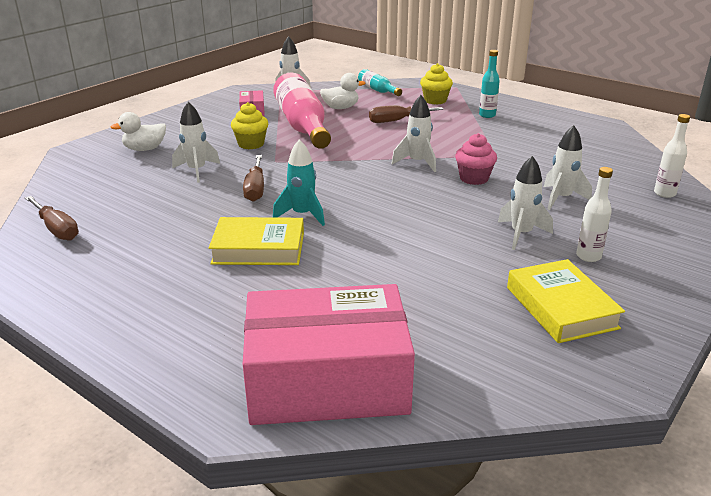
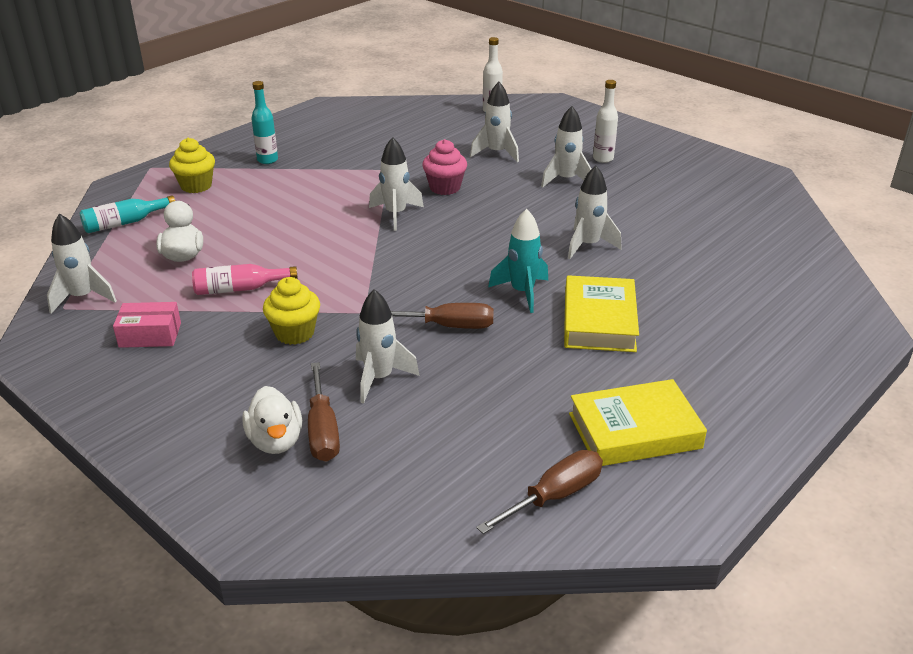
camera: 85 degrees left, 5 degrees up
pink box [243,284,415,425] -> none
pink bottle [273,73,331,149] -> pink bottle [192,264,298,295], size x0.47
brown screwdriver [369,105,443,123] -> brown screwdriver moved to [308,362,340,462]
yellow book [507,259,625,343] -> yellow book moved to [569,379,707,466]
none -> white rocket [568,166,622,259]

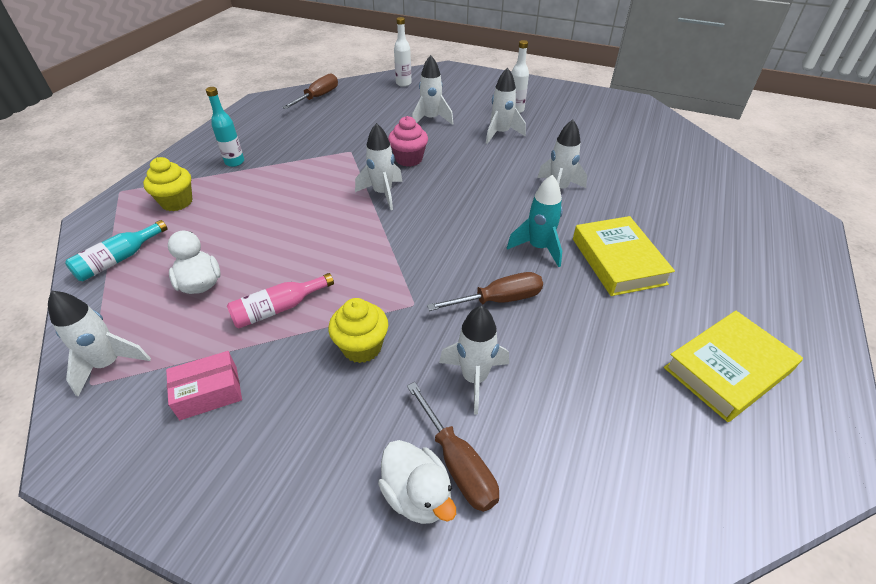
camera: 20 degrees left, 10 degrees up
brown screwdriver [476,450,603,534] -> brown screwdriver moved to [282,73,338,109]

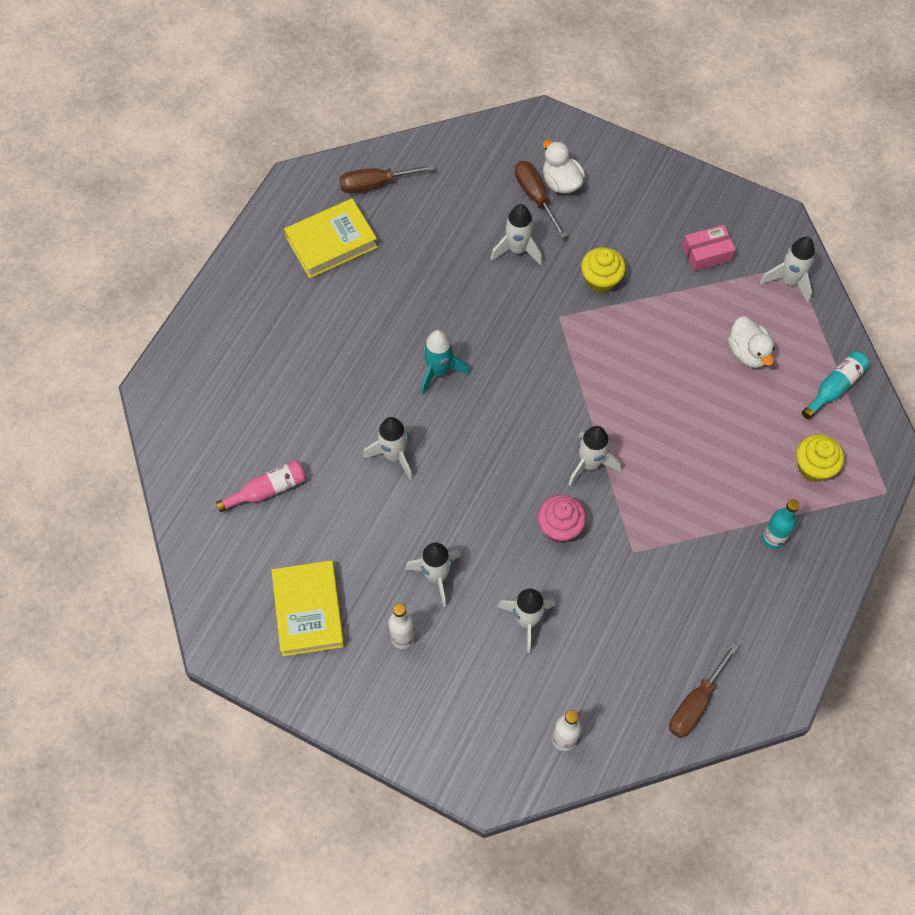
camera: 175 degrees left, 20 degrees up
pink bottle [227,273,334,328] -> pink bottle moved to [216,460,306,512]
brown screwdriver [427,272,543,311] -> brown screwdriver moved to [339,165,435,193]
yellow book [573,216,675,296] -> yellow book moved to [271,560,345,657]

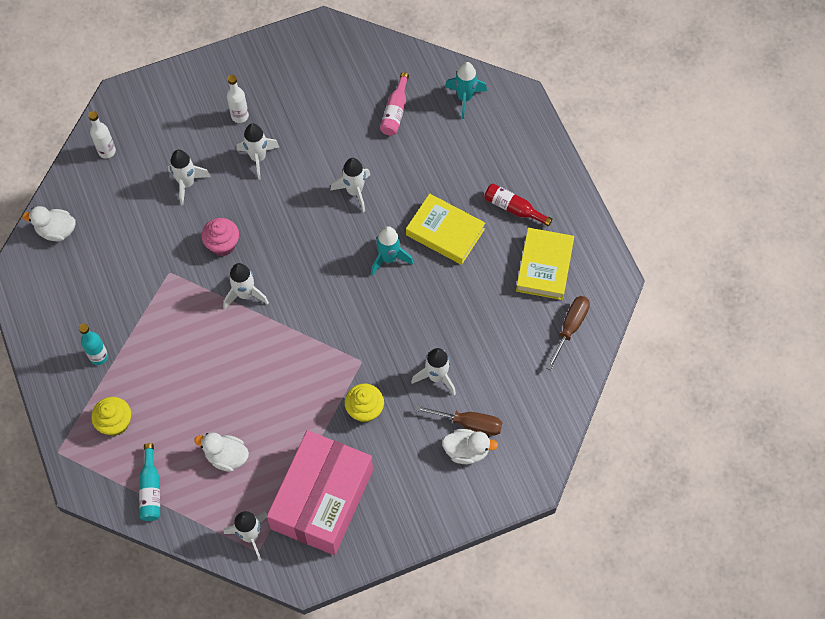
camera: 130 degrees right, 0 degrees up
yellow book [271,560,345,657] -> yellow book moved to [406,193,485,265]
brown screwdriver [669,643,739,738] -> white duck [22,206,75,241]
pink box [682,225,736,271] -> pink box [267,430,373,555], size x2.48
none -> turquoise rocket [445,62,487,119]
none -> red bottle [484,183,552,226]

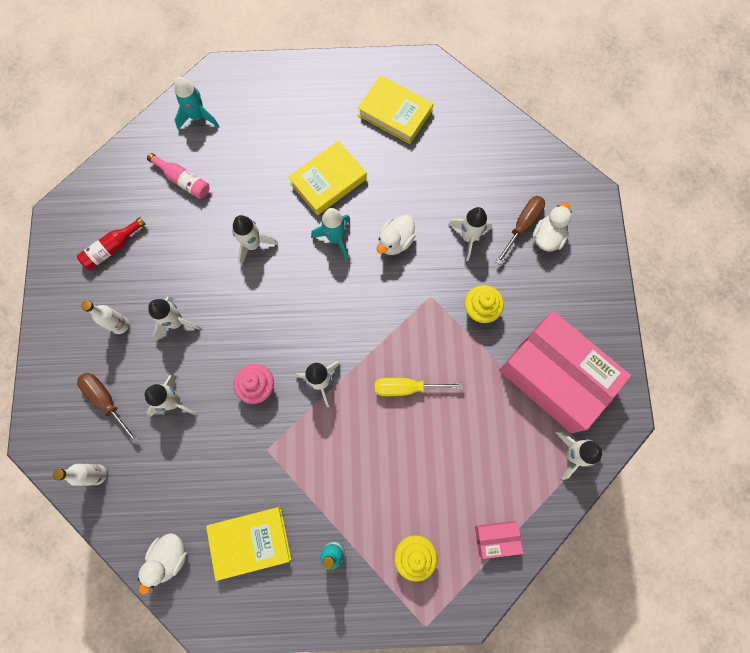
camera: 70 degrees left, 10 degrees up
turquoise bottle [139,443,160,521] -> pink box [475,521,523,559]
white duck [194,433,249,472] -> white duck moved to [377,215,416,255]
red bottle [484,183,552,226] -> red bottle moved to [77,217,145,270]
brown screwdriver [546,296,590,370] -> brown screwdriver moved to [77,373,139,444]
none -> yellow book [206,507,291,581]
none -> yellow screwdriver [375,378,464,396]

